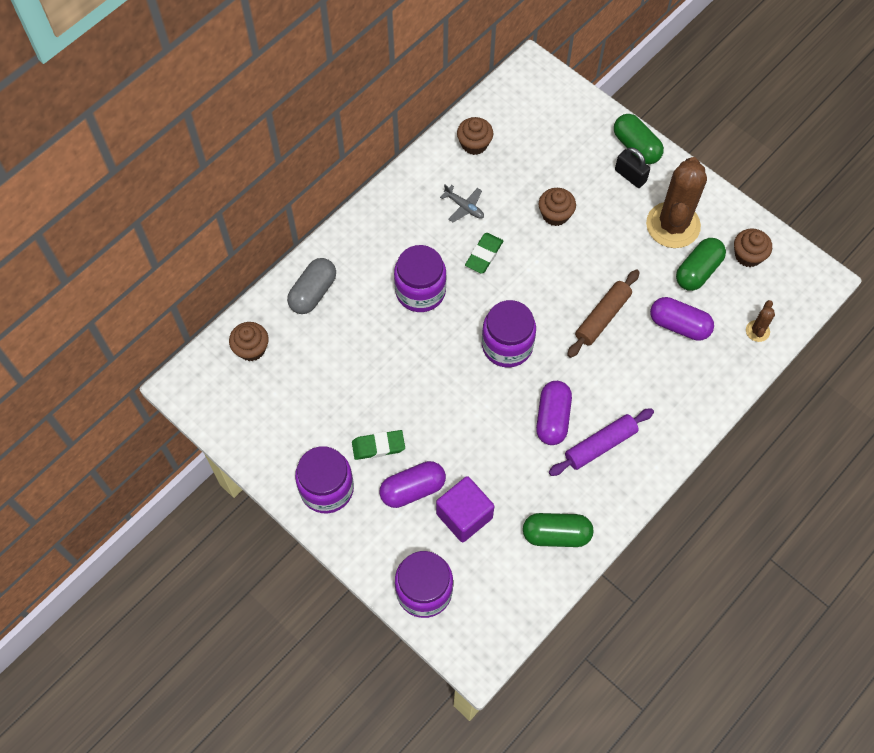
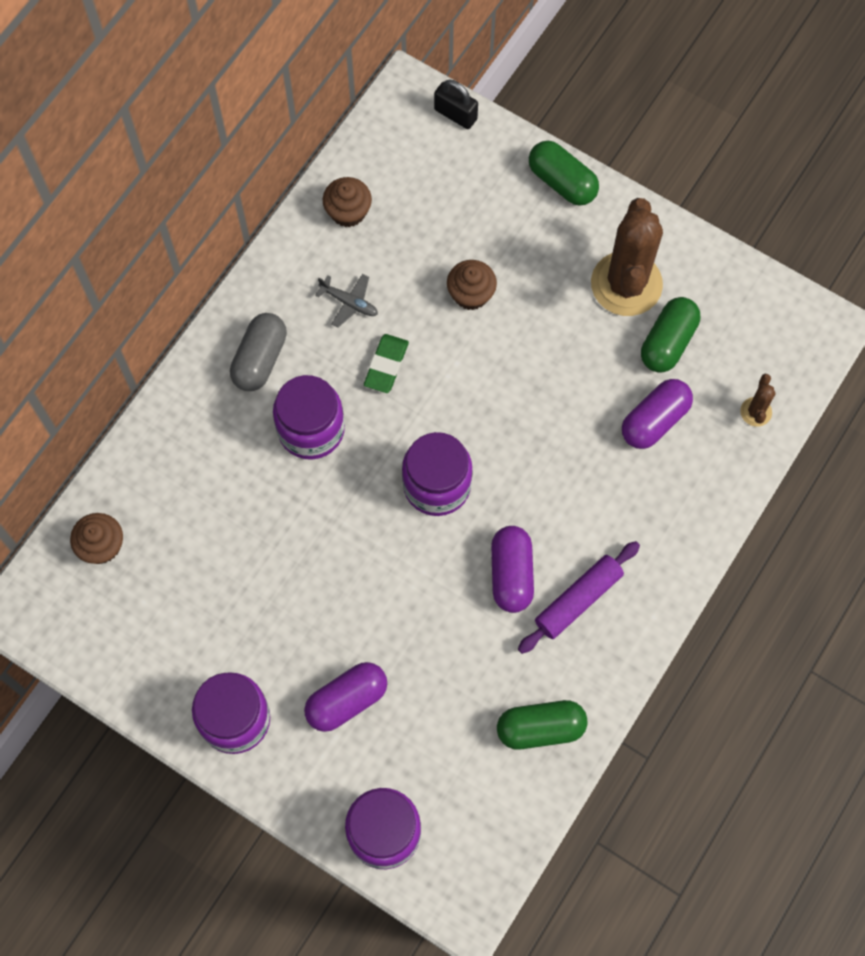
camera: 10 degrees left, 5 degrees up
grey capsule [287,258,336,314] -> grey capsule moved to [230,313,287,391]
green eraser [352,430,405,460] -> none
purple cube [436,476,494,542] -> none
brown rolling pin [567,269,640,358] -> none
black padlock [615,147,650,188] -> black padlock moved to [434,79,478,129]
purple capsule [650,297,714,341] -> purple capsule turned 60 degrees counterclockwise [622,379,693,449]
brown cupcake [734,228,772,267] -> none

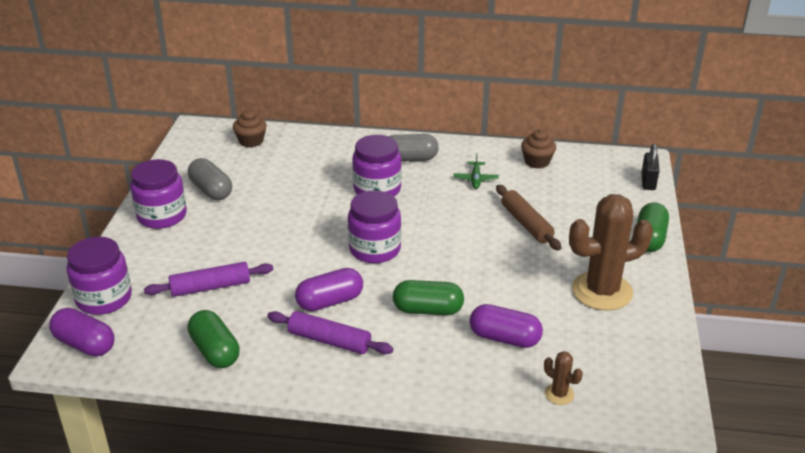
camera: 65 degrees right, 35 degrees down
purple capsule [304,662,387,732] -> purple capsule moved to [49,308,114,357]
grey plane [315,274,378,328] -> green plane [454,153,499,189]
green eraser [364,334,409,393] -> none
brown cupcake [447,260,497,310] -> brown rolling pin [496,185,562,251]
green capsule [641,297,700,373] -> green capsule moved to [393,280,464,315]
brown cactus [740,374,776,427] -> brown cactus turned 60 degrees clockwise [544,351,583,405]
none -> purple rolling pin [144,262,273,297]
none -> grey capsule [188,158,232,200]

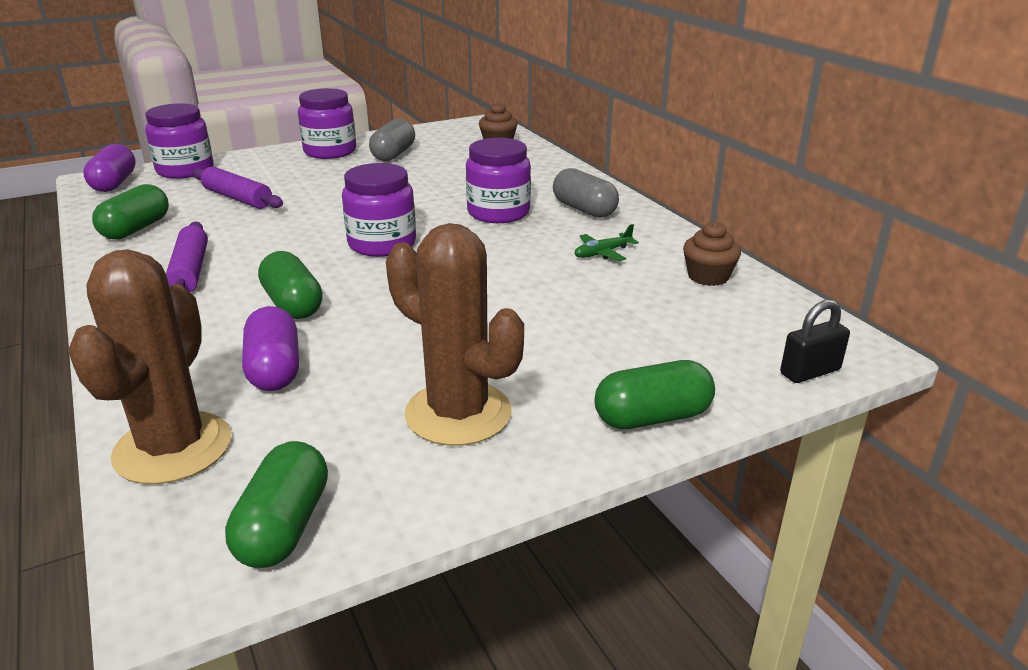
camera: 55 degrees right, 5 degrees down
purple capsule [295,268,363,311] -> none
brown rolling pin [496,185,562,251] -> none
brown cactus [544,351,583,405] -> brown cactus [68,249,231,484], size x2.32
none -> green capsule [225,441,328,568]

